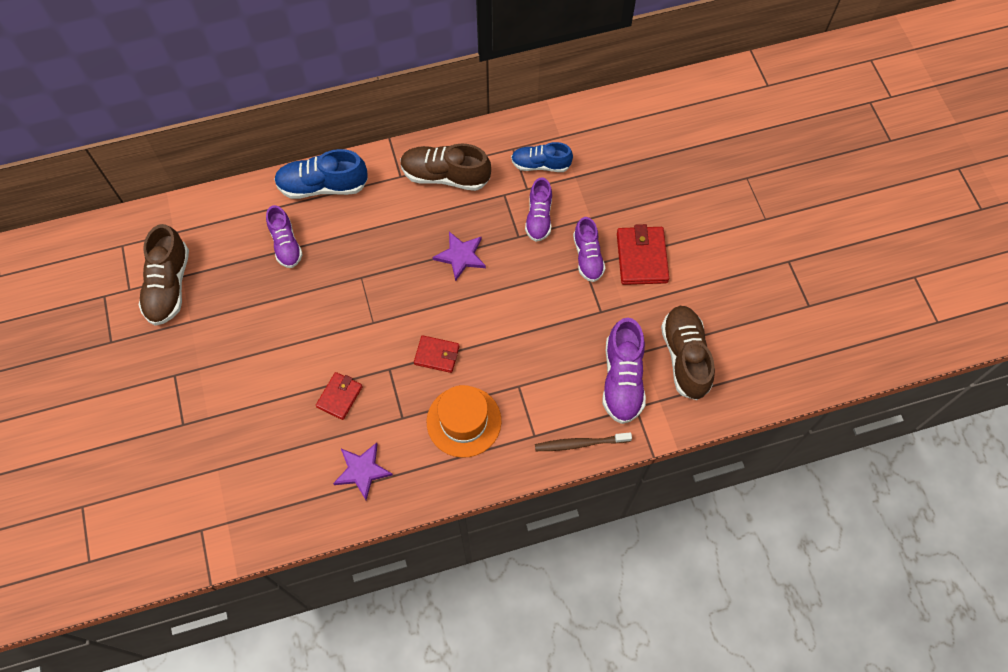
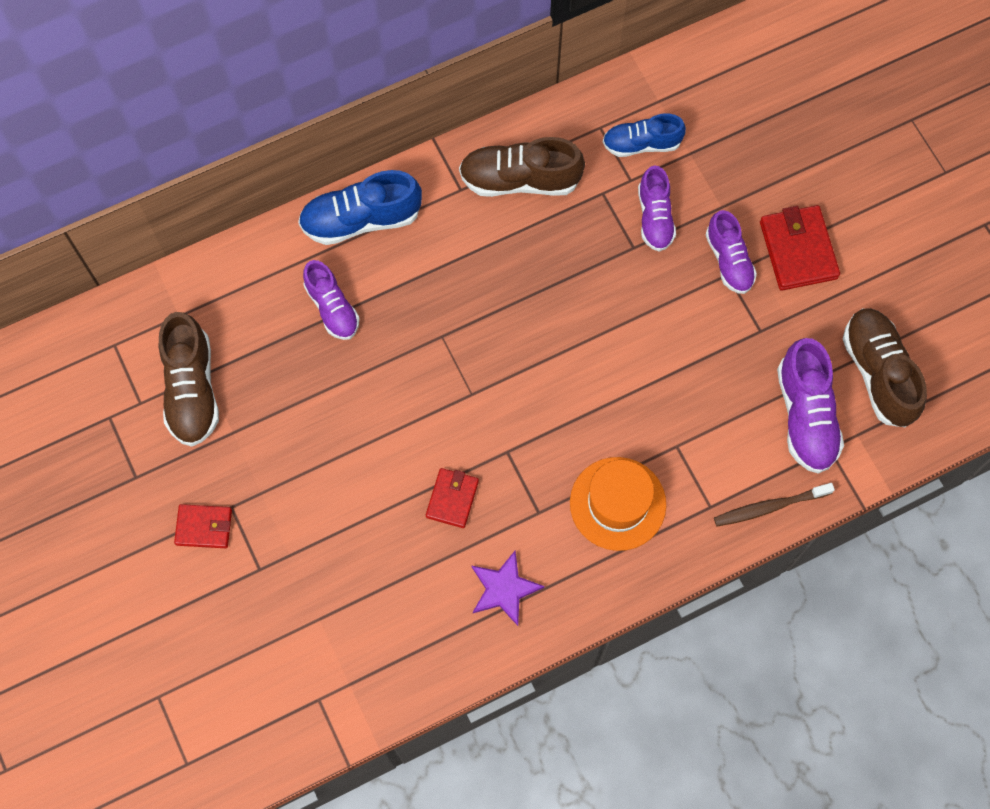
camera: 10 degrees left, 5 degrees up
red wallet [414,335,460,373] -> red wallet moved to [174,504,232,548]
purple star [433,232,486,281] -> none

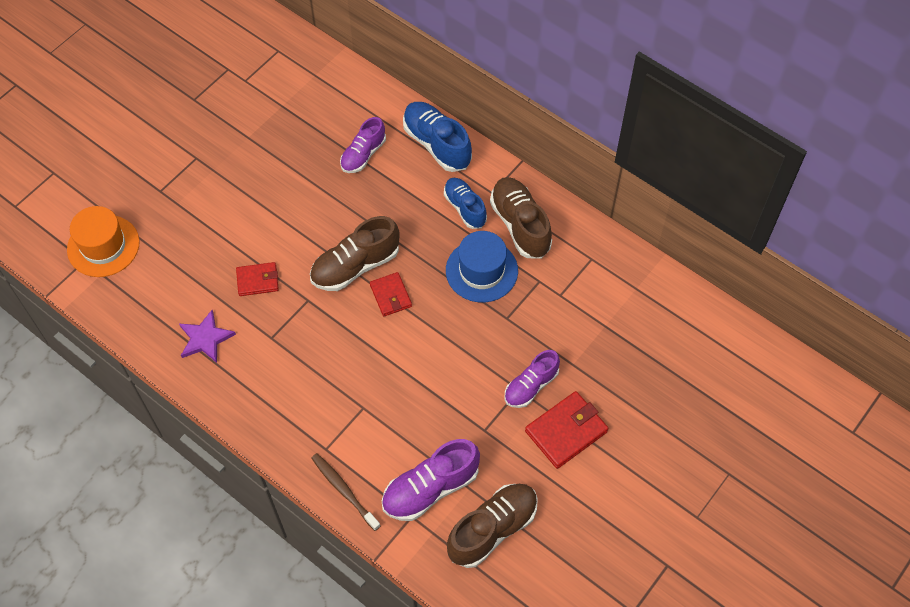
camera: 65 degrees right, 10 degrees down
brown shoe [159,312,219,447] -> brown shoe moved to [310,216,400,291]
red wallet [174,504,232,548] -> red wallet moved to [370,272,412,316]
orange hat [570,457,666,551] -> orange hat moved to [67,206,140,277]
blue shoe [603,114,686,157] -> blue shoe moved to [444,178,487,229]
purple shoe [638,166,676,252] -> none
none -> blue hat [446,231,518,303]

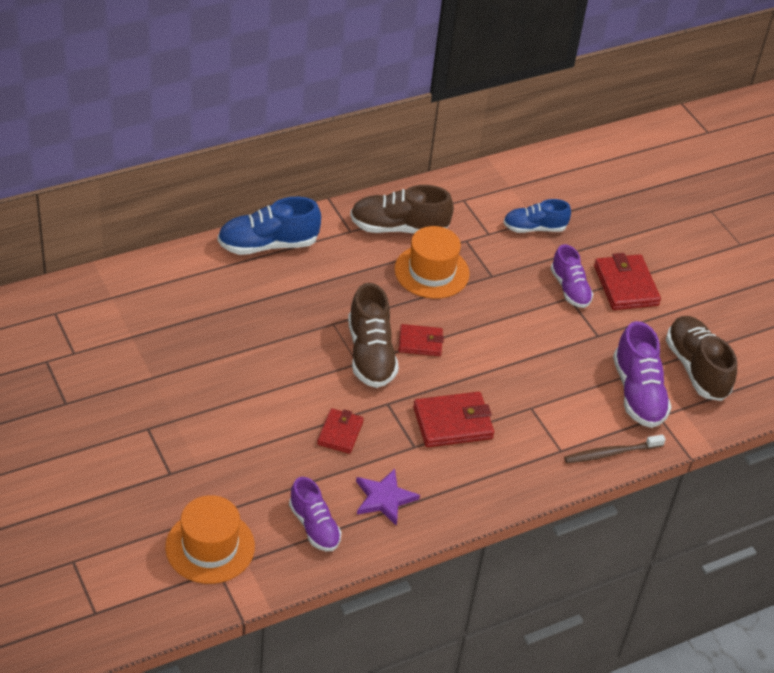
camera: 70 degrees left, 15 degrees down
purple shoe [340,117,386,173] -> purple shoe moved to [289,477,341,551]
blue shoe [444,178,487,229] -> blue shoe moved to [503,199,571,233]
blue hat [446,231,518,303] -> orange hat [395,226,469,299]
none -> red wallet [413,392,494,447]

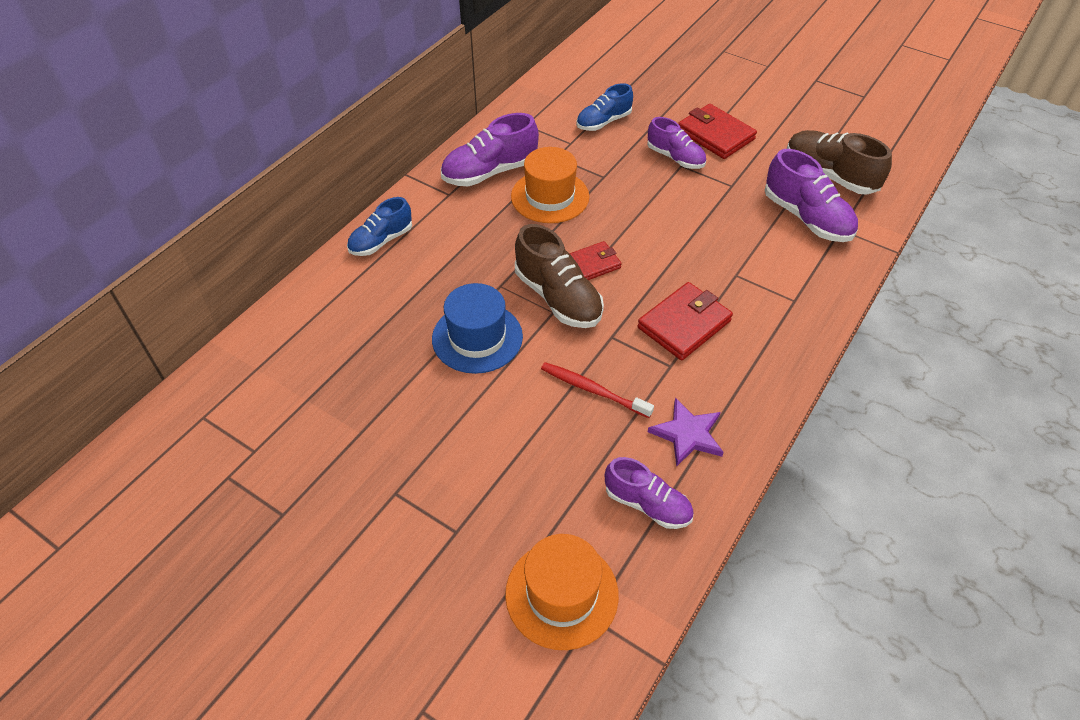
camera: 25 degrees left, 5 degrees up
blue shoe [218,197,321,255] -> blue shoe [347,197,412,256], size x0.66
red wallet [317,408,364,454] -> red toothbrush [541,362,654,418]
brown shoe [350,185,454,234] -> purple shoe [441,113,539,186]
brown toothbrush [564,434,665,463] -> none
none -> blue hat [432,283,523,374]

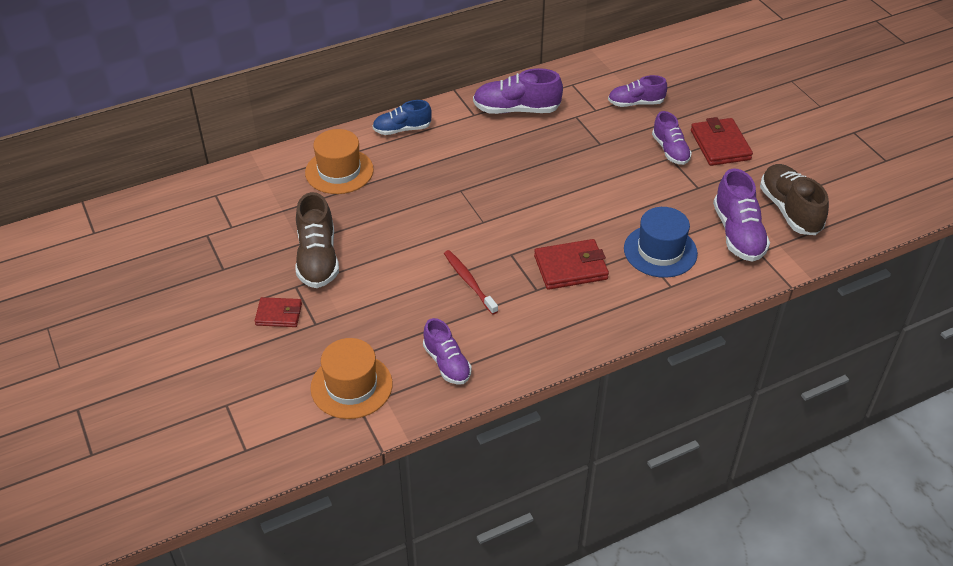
camera: 30 degrees right, 5 degrees down
blue hat [432,283,523,374] -> blue hat moved to [624,207,698,278]
orange hat [511,147,589,223] -> orange hat moved to [305,129,374,194]
brown shoe [515,224,604,328] -> brown shoe moved to [296,192,339,288]
red wallet [569,241,622,280] -> red wallet moved to [255,297,302,327]
blue shoe [576,83,633,131] -> purple shoe [608,75,667,107]
purple star [648,398,724,467] -> none

